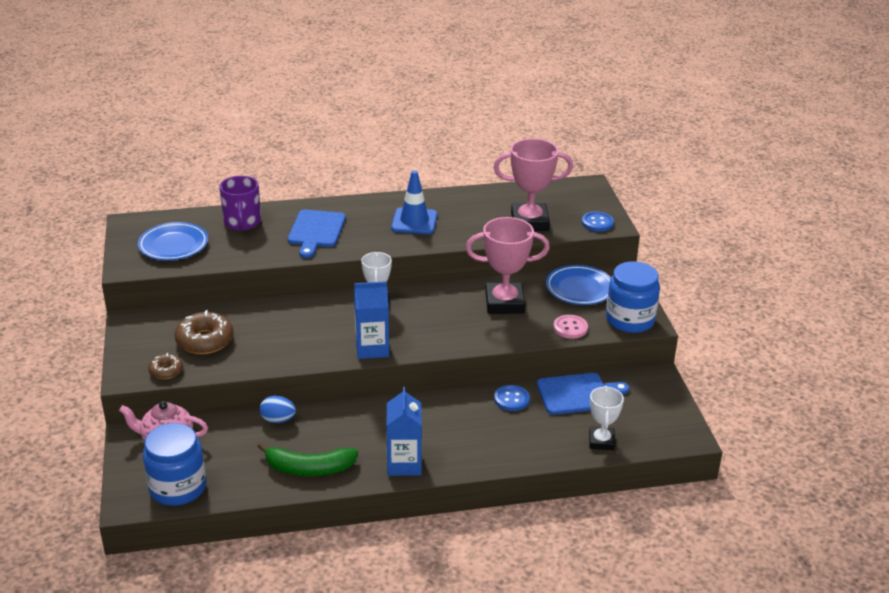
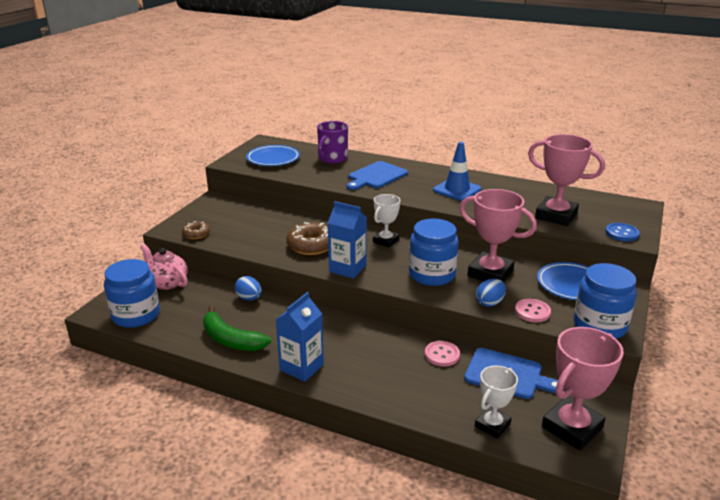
camera: 35 degrees right, 5 degrees down
brown donut [174,310,234,354] -> brown donut moved to [286,222,328,255]
blue button [494,385,530,411] -> pink button [425,341,460,367]
none -> blue jar [409,219,459,286]
none -> blue egg [476,279,506,307]
none -> pink trophy [542,327,624,451]

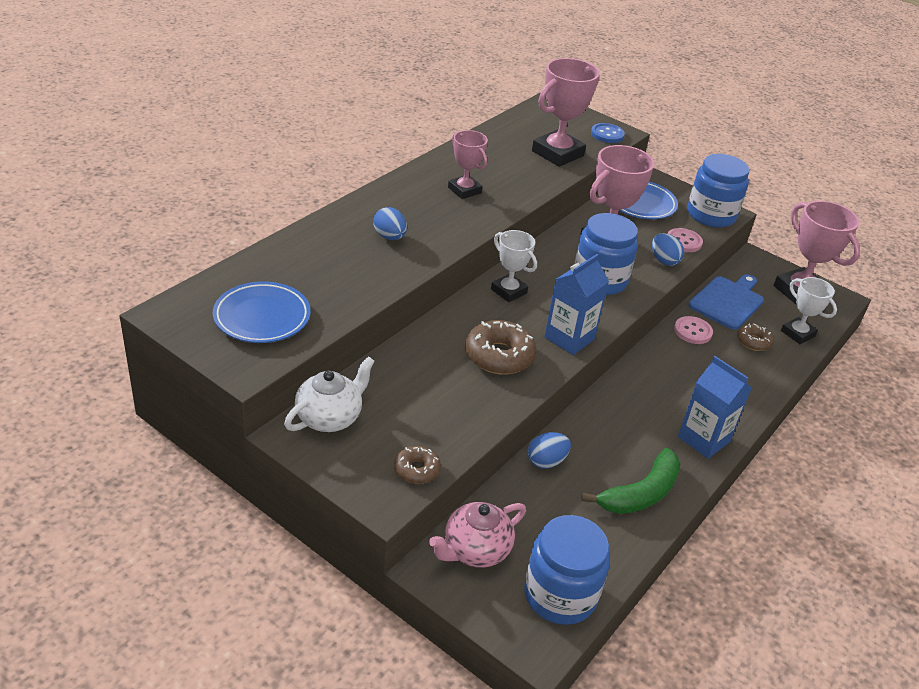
camera: 80 degrees left, 10 degrees up
purple mug [317,121,348,164] -> none
blue cutting board [347,161,408,190] -> blue egg [374,207,407,240]
blue traffic cone [433,142,481,201] -> pink trophy [448,130,488,199]
none -> white teapot [284,356,375,432]
none -> brown donut [737,323,774,351]

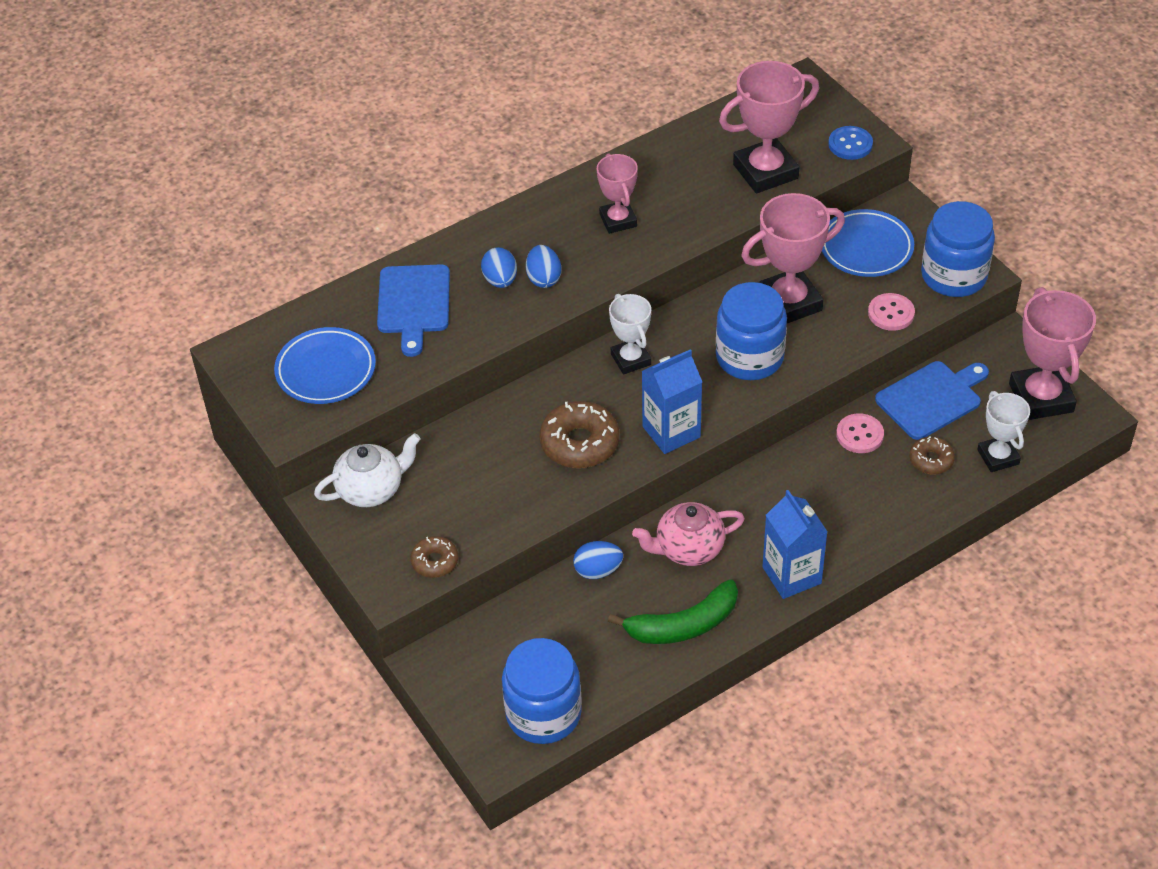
camera: 25 degrees right, 10 degrees up
pink teapot [429,502,526,568] -> pink teapot moved to [632,502,745,566]
blue egg [652,233,684,266] -> blue egg moved to [526,245,561,288]
none -> blue cutting board [377,264,450,357]

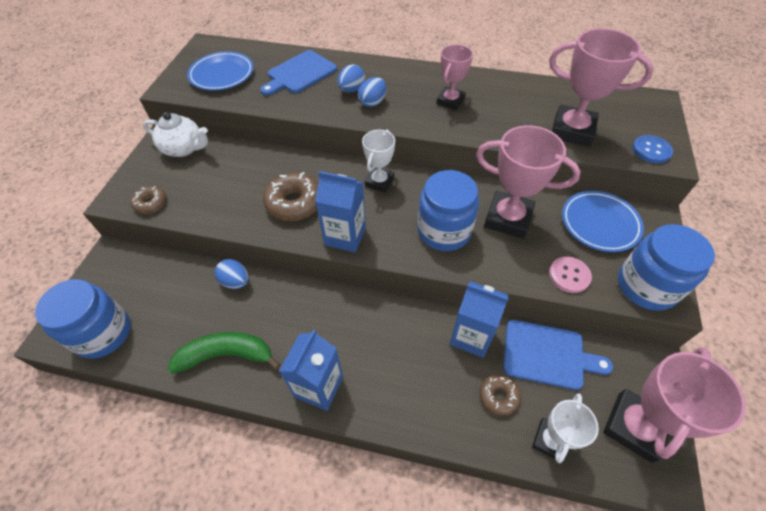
camera: 45 degrees right, 5 degrees up
green banana [608,579,738,644] -> green banana turned 150 degrees clockwise [168,332,281,374]
pink teapot [632,502,745,566] -> none
pink button [836,413,884,453] -> blue carton [450,281,509,358]

